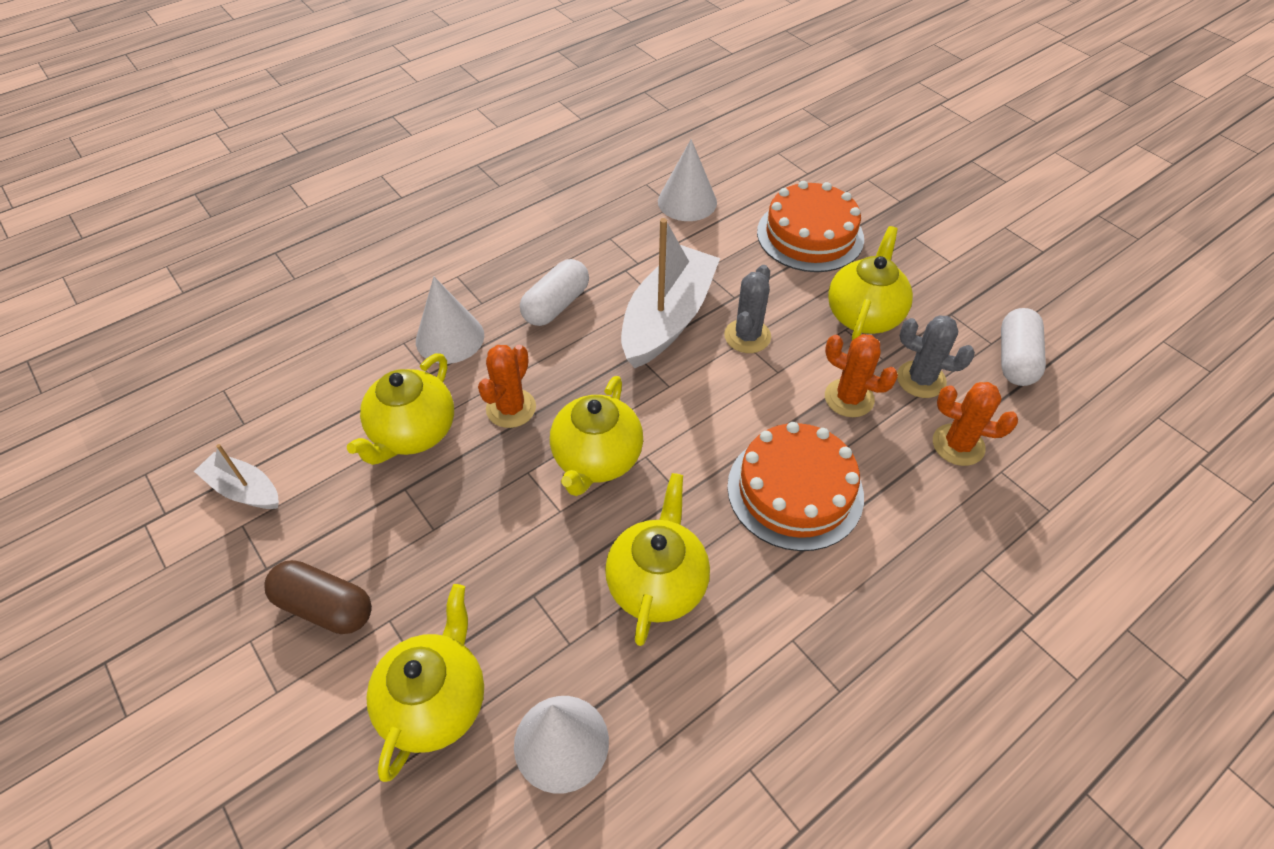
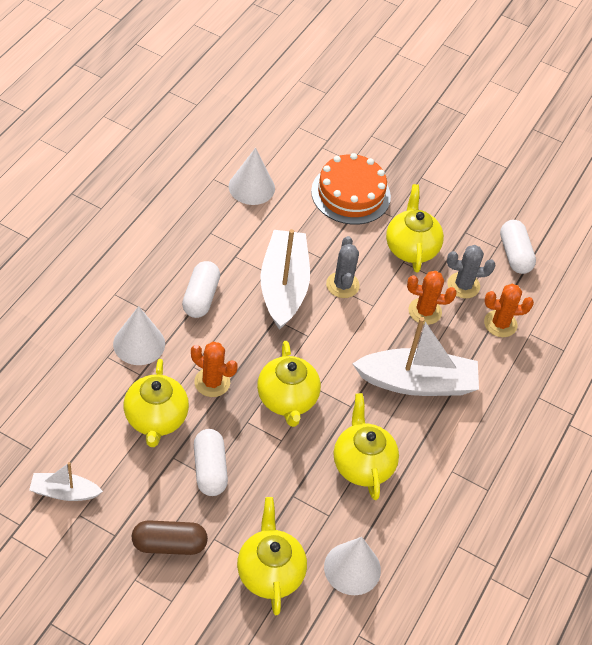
camera: 30 degrees left, 0 degrees up
orange cactus [478,344,536,428] -> orange cactus turned 60 degrees counterclockwise [191,342,238,397]
orange cake [727,422,864,551] -> white boat [352,317,479,396]
none -> white capsule [194,429,228,496]

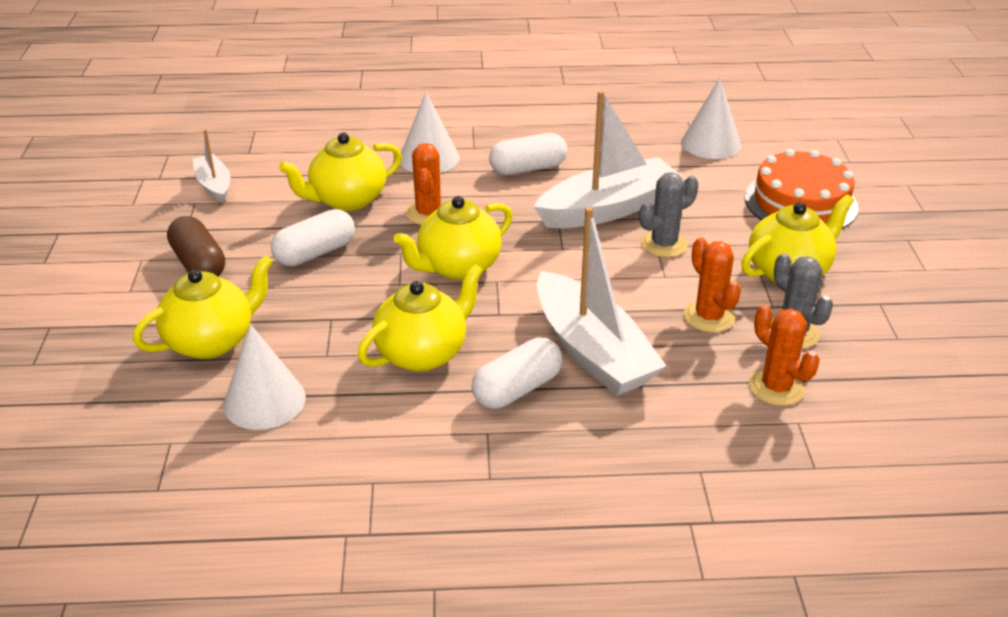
camera: 65 degrees right, 15 degrees down
white capsule [500,220,536,274] -> white capsule moved to [471,337,562,409]

